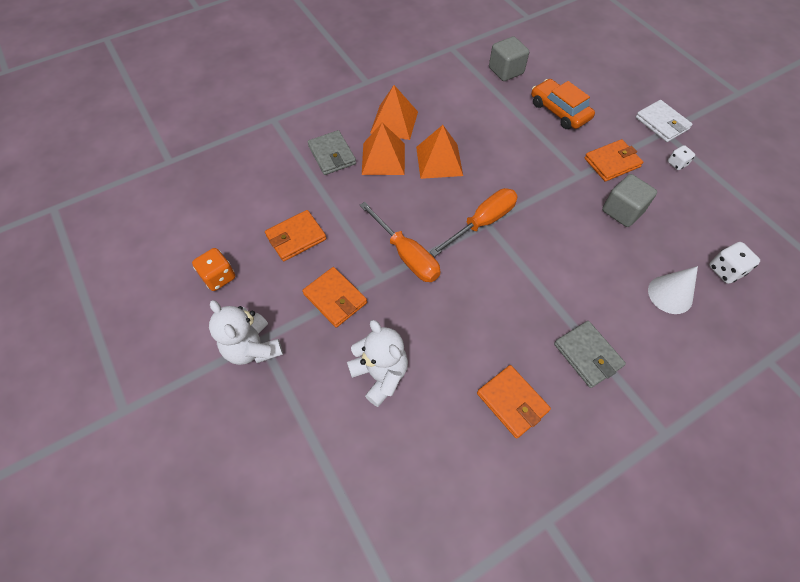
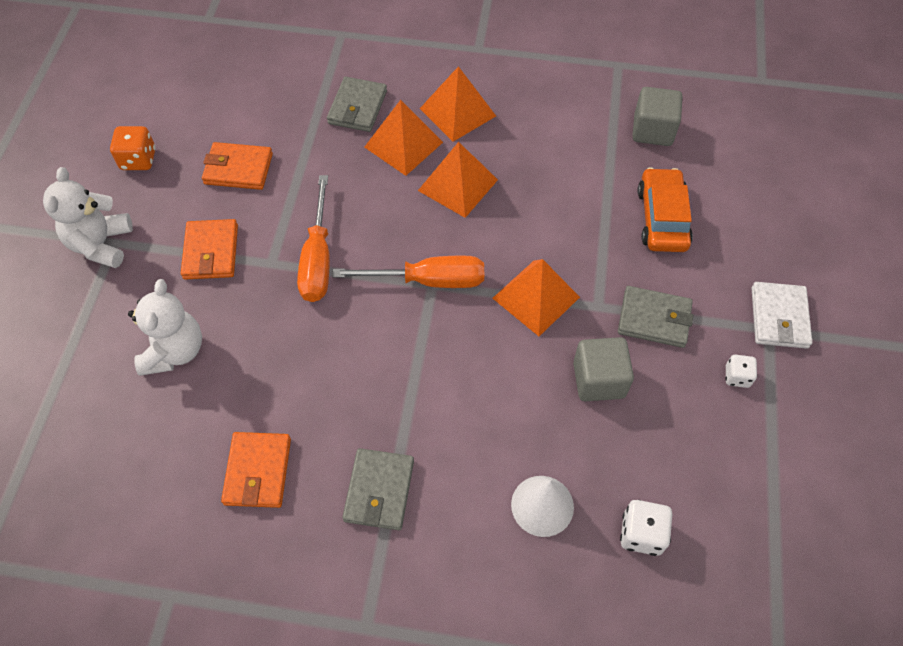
camera: 40 degrees right, 0 degrees up
orange wallet [584,139,643,182] -> grey wallet [618,286,693,348]
none -> orange pyramid [492,259,580,336]

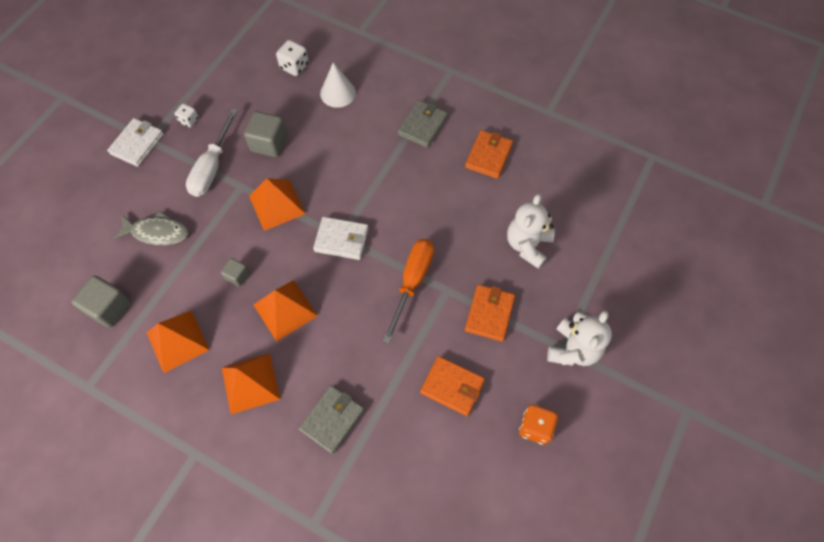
camera: 160 degrees left, 5 degrees up
orange screwdriver [332,255,484,288] -> white wallet [313,217,369,260]
orange pyramid [365,100,443,176] -> orange pyramid moved to [147,310,209,373]
grey wallet [618,286,693,348] -> white screwdriver [186,109,238,197]
orange car [637,167,693,252] -> grey fish [113,211,188,245]
none -> grey cube [221,258,249,287]

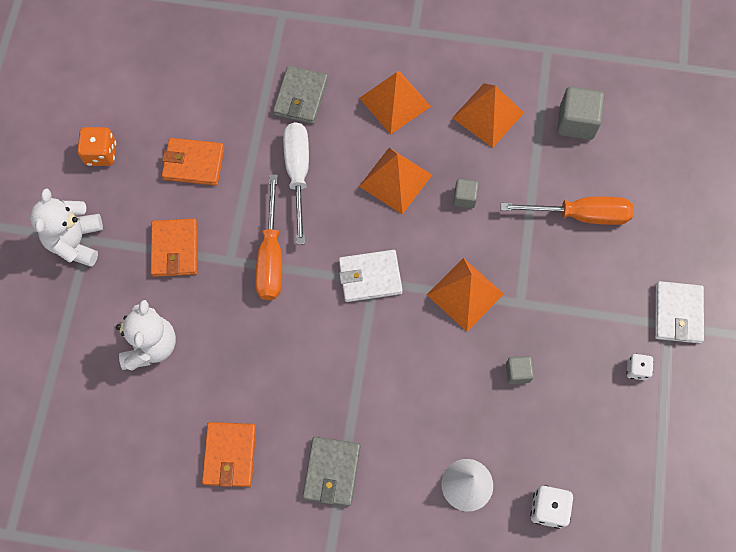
camera: 160 degrees right, 5 degrees up
grey fish [113,211,188,245] -> orange screwdriver [501,197,634,225]
white screwdriver [186,109,238,197] -> white screwdriver moved to [283,122,309,245]
grey cube [244,111,287,157] -> grey cube [506,356,534,384], size x0.56

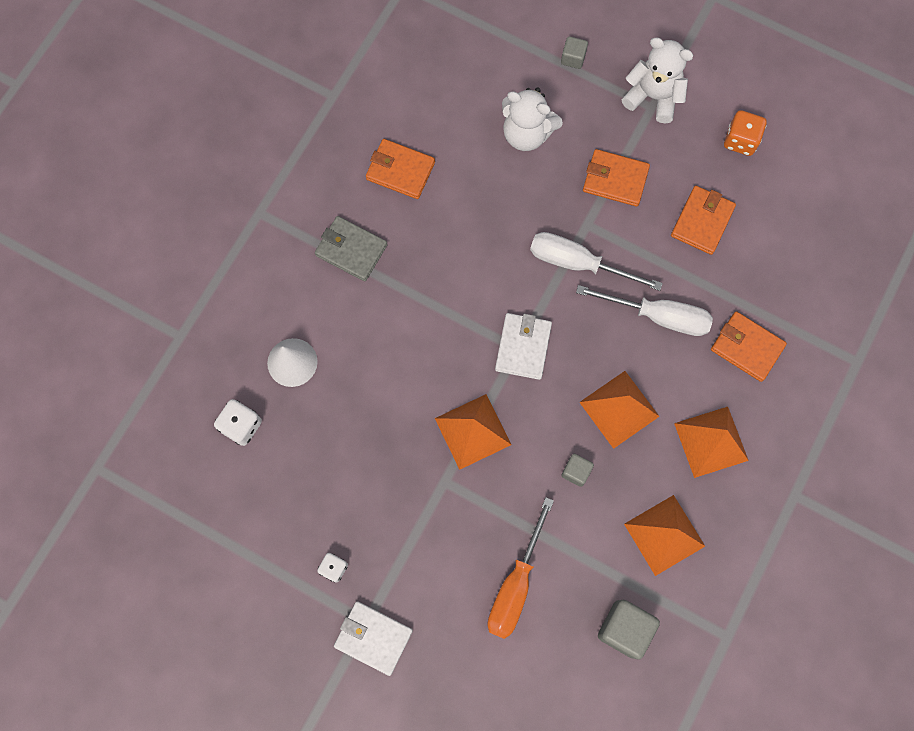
camera: 110 degrees right, 5 degrees up
orange screwdriver [255,174,282,300] -> white screwdriver [530,232,663,291]
grey wallet [273,66,328,124] -> orange wallet [711,311,787,382]
grey cube [506,356,534,384] -> grey cube moved to [561,36,588,69]

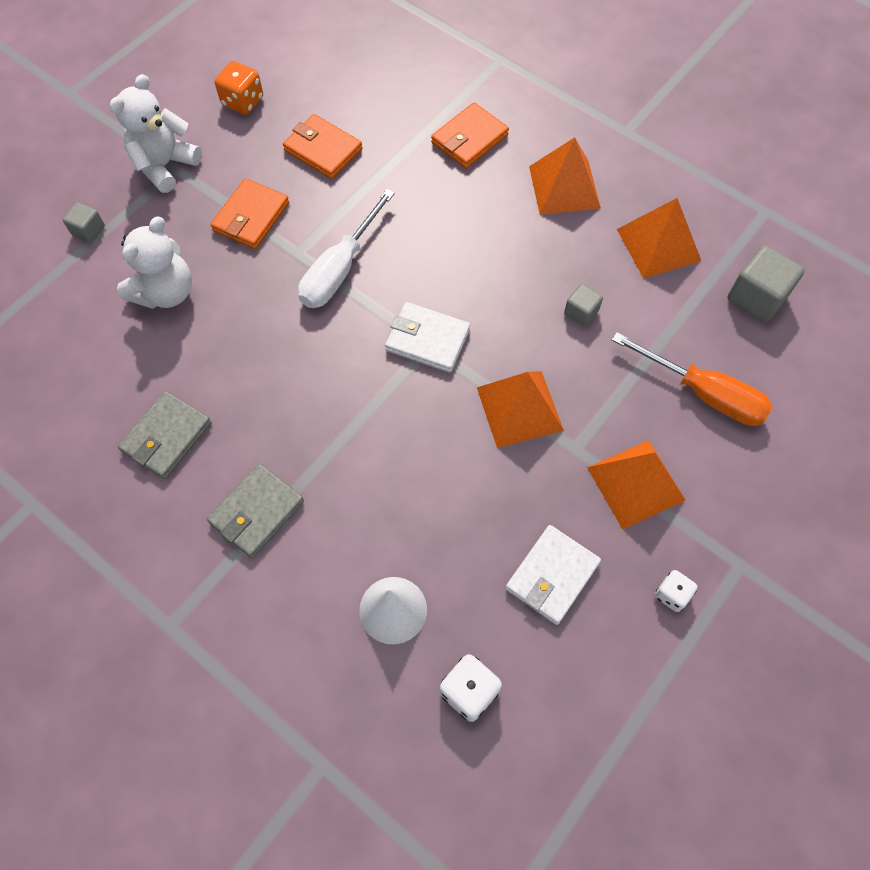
camera: 80 degrees left, 10 degrees down
white wallet [334,601,413,676] -> white wallet moved to [506,525,601,625]
orange wallet [366,139,435,199] -> grey wallet [118,391,212,479]
white screwdriver [576,285,713,336] -> none
orange pyramid [579,371,660,449] -> orange pyramid moved to [587,440,686,529]

